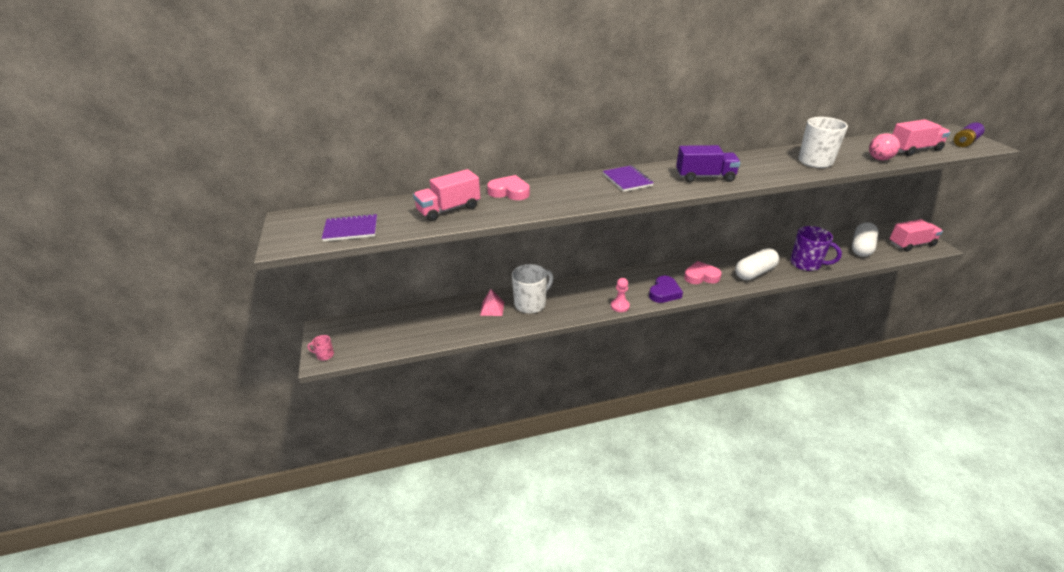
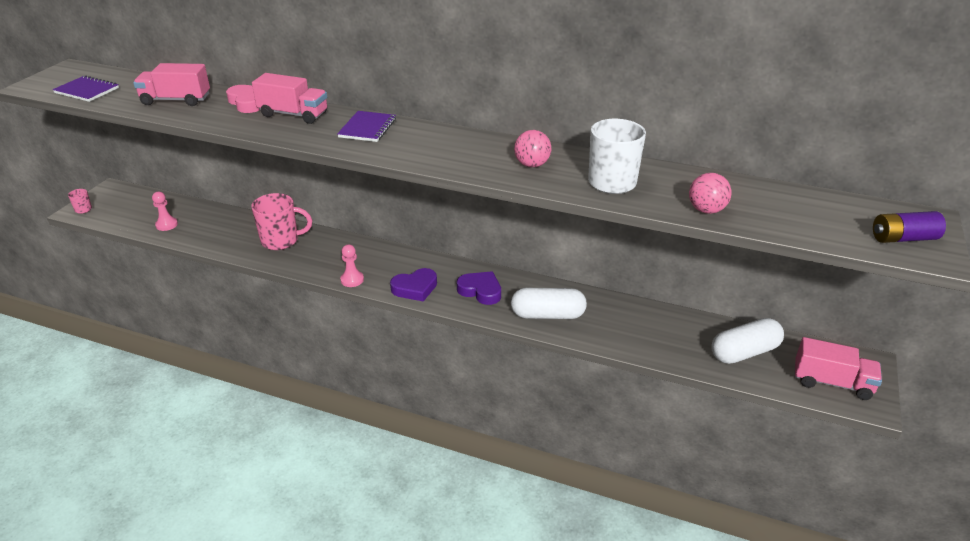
camera: 35 degrees right, 0 degrees up
pink pyramid [480,289,504,316] -> none
white mug [512,264,553,314] -> pink mug [251,193,312,250]
purple truck [676,145,741,182] -> none
pink heart [684,261,722,284] -> purple heart [457,271,501,305]
purple mug [790,226,842,271] -> none
pink truck [892,119,950,156] -> pink truck moved to [252,73,327,124]
none -> pink pawn [152,192,178,231]
none -> pink ball [514,130,551,167]

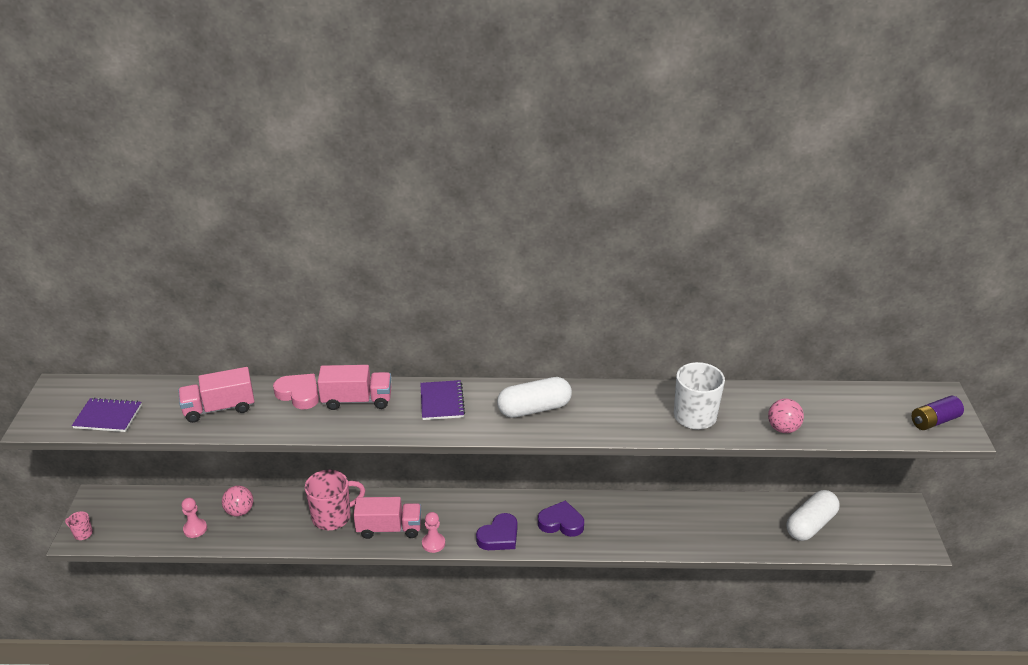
camera: 20 degrees left, 0 degrees up
white capsule [511,288,587,319] -> white capsule moved to [497,377,572,418]
pink ball [514,130,551,167] -> pink ball moved to [222,486,253,516]
pink truck [795,337,882,400] -> pink truck moved to [353,497,421,539]

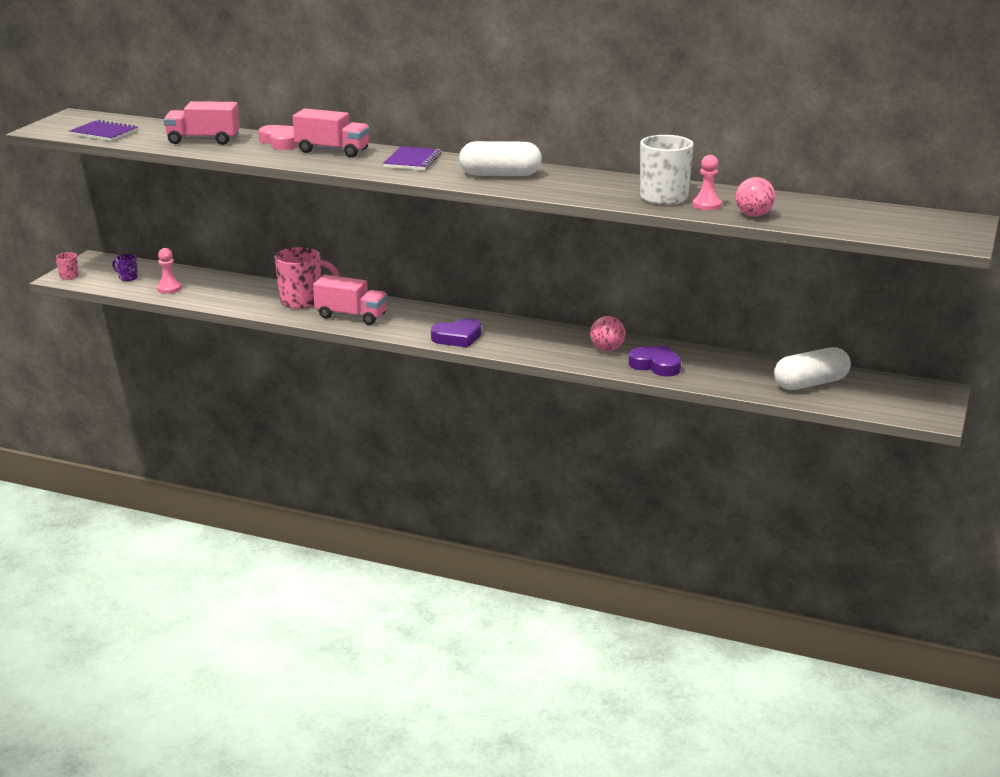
camera: 20 degrees right, 10 degrees down
pink ball [222,486,253,516] -> pink ball moved to [590,316,625,351]
pink pawn [422,512,445,553] -> pink pawn moved to [693,155,722,210]
purple heart [538,500,584,537] -> purple heart moved to [628,345,681,377]
purple battery [912,396,964,430] -> none
none -> purple mug [112,254,138,281]

